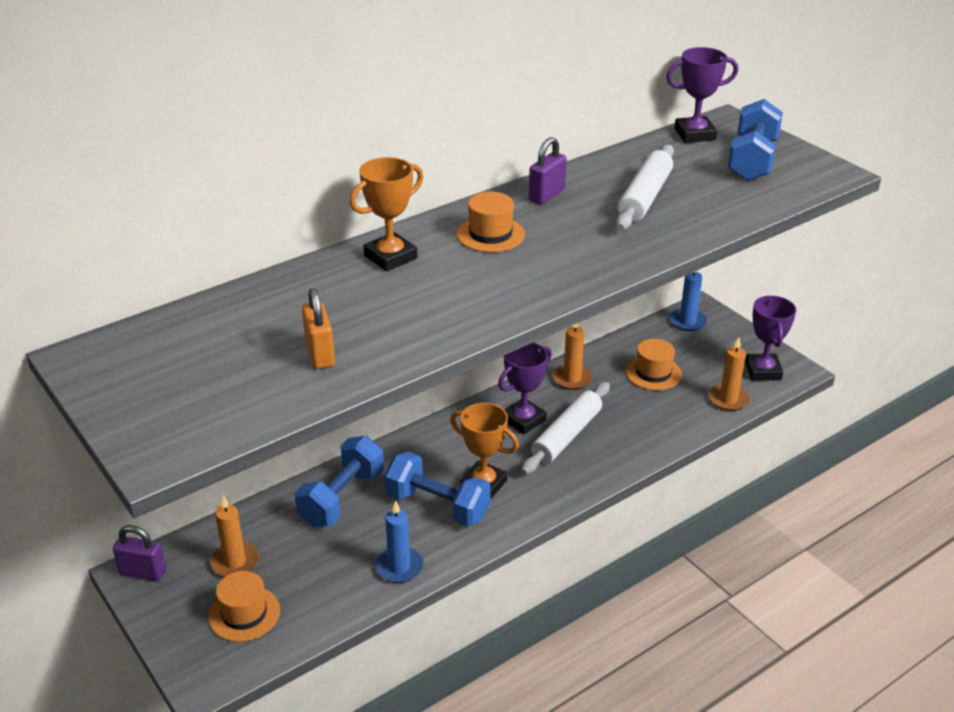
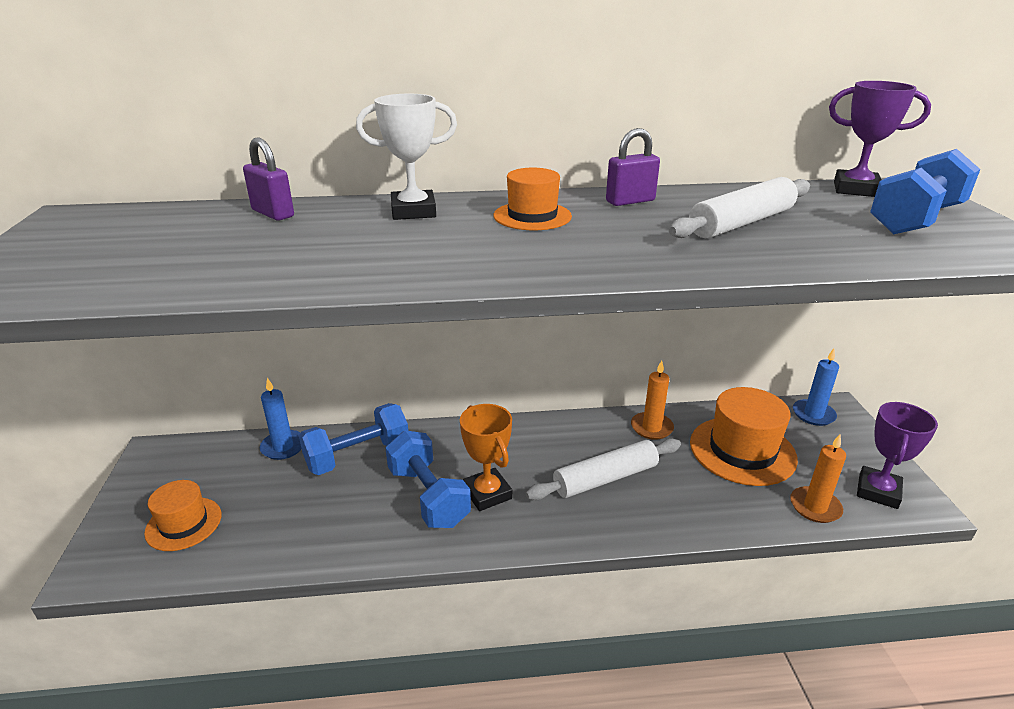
camera: 30 degrees right, 5 degrees down
purple padlock [113,525,166,582] -> purple padlock moved to [243,137,294,221]
orange candle [210,495,259,577] -> none
orange padlock [302,288,335,369] -> none
orange trophy [350,157,423,271] -> white trophy [356,94,457,220]
blue candle [375,500,423,583] -> blue candle moved to [260,378,302,460]
purple trophy [498,343,552,434] -> none
orange hat [625,339,682,390] -> orange hat [690,387,798,486], size x1.65

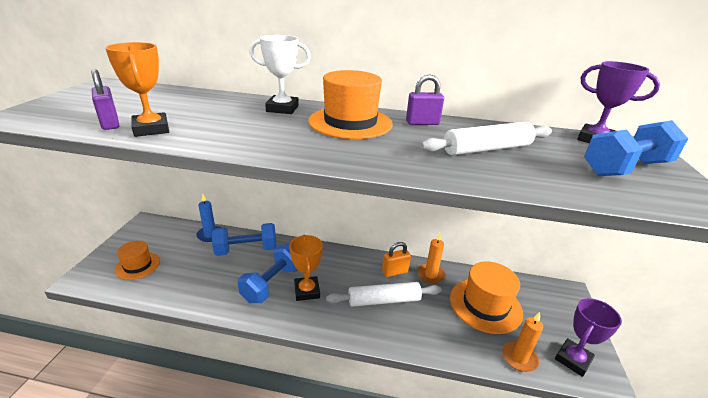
camera: 15 degrees right, 0 degrees up
purple padlock [243,137,294,221] -> purple padlock moved to [91,69,119,130]
blue dumbbell [385,430,471,528] -> blue dumbbell turned 45 degrees clockwise [238,244,297,303]
orange hat [494,168,572,230] -> orange hat [308,70,393,139], size x1.65
blue candle [793,349,839,426] -> none
none -> orange trophy [105,42,169,137]
none -> orange padlock [382,242,411,277]

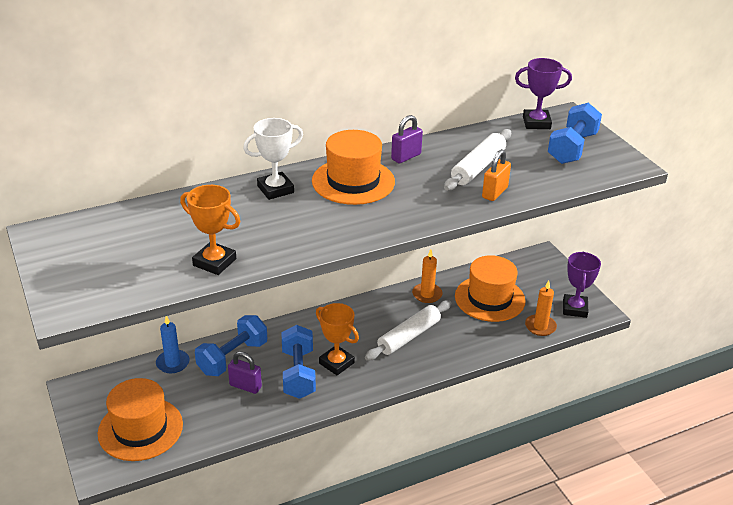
camera: 35 degrees left, 5 degrees up
purple padlock [91,69,119,130] -> purple padlock moved to [228,351,262,394]
orange hat [115,241,160,280] -> orange hat [98,378,183,461], size x1.65
orange padlock [382,242,411,277] -> orange padlock moved to [482,149,511,201]

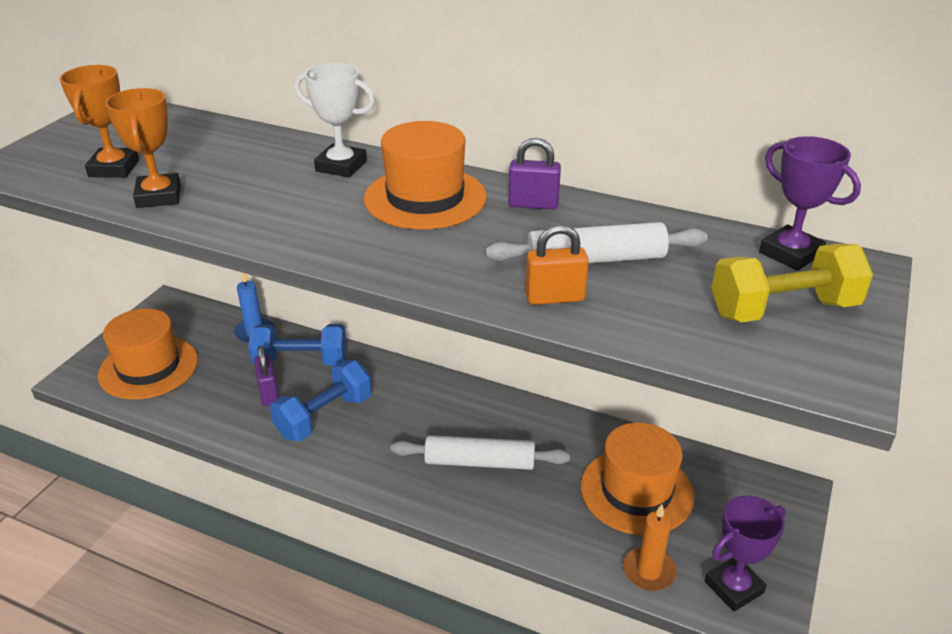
camera: 50 degrees right, 0 degrees up
orange trophy [316,303,359,375] -> orange trophy moved to [60,65,139,178]
orange candle [412,249,443,303] -> none
blue dumbbell [548,103,602,164] -> yellow dumbbell [711,244,873,322]

